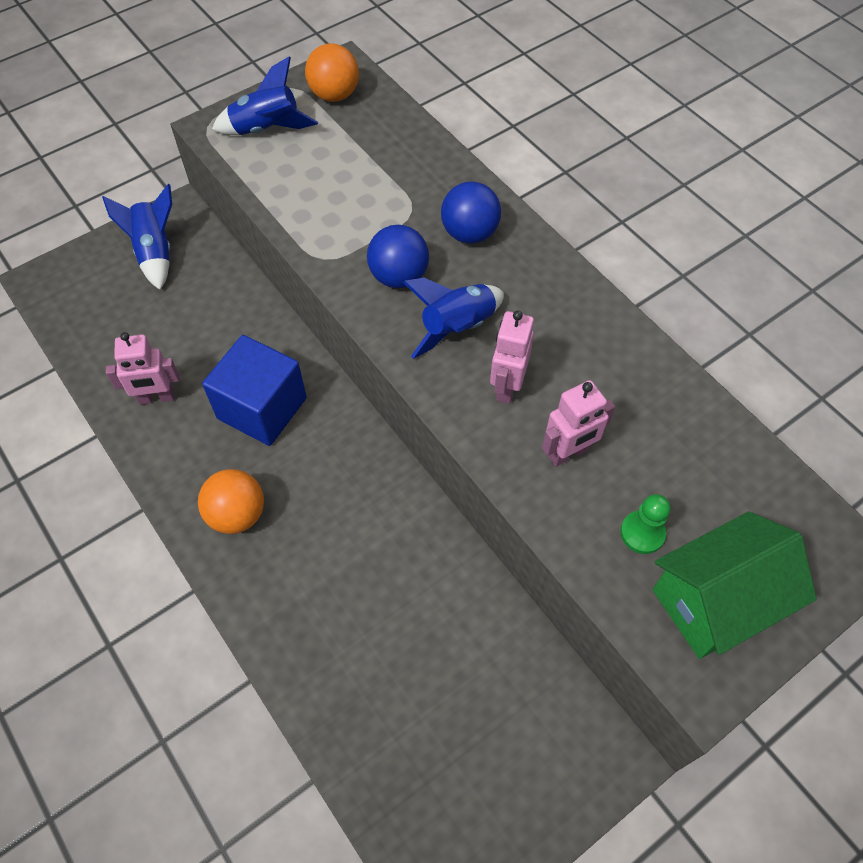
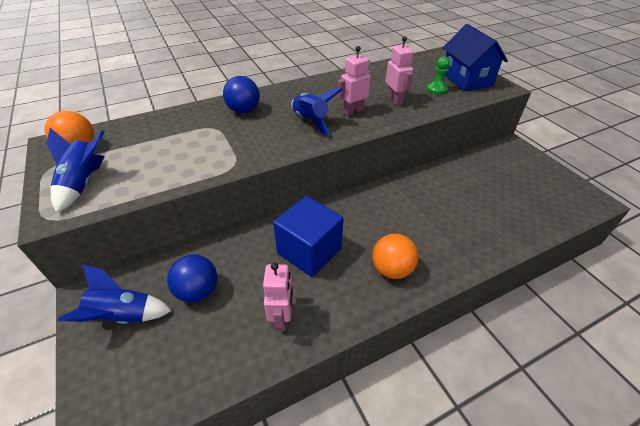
camera: 80 degrees left, 15 degrees down
blue ball [367,225,429,288] -> blue ball moved to [167,254,217,303]
pink robot [490,310,534,404] -> pink robot turned 120 degrees clockwise [337,46,372,116]
green house [653,512,817,659] -> blue house [443,24,508,91]

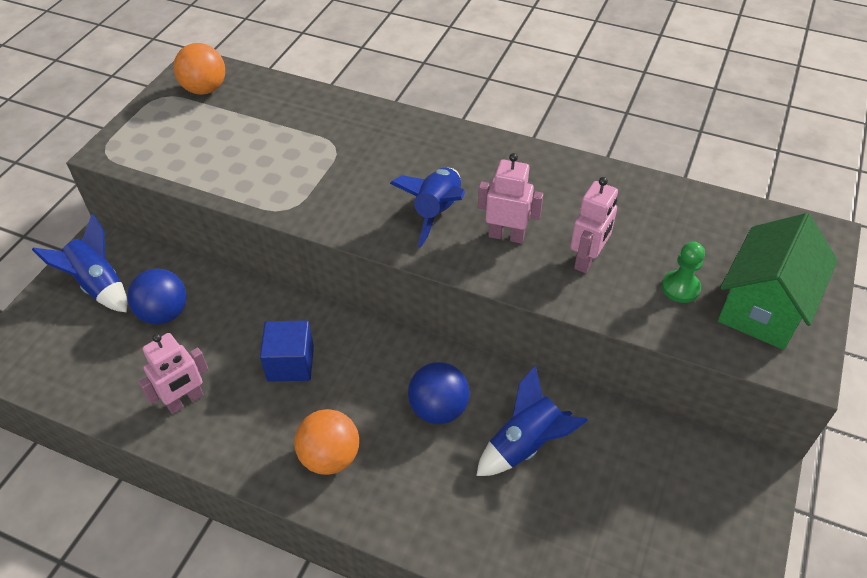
camera: 50 degrees right, 5 degrees up
blue rocket [46,128,105,213] -> blue rocket moved to [476,365,588,476]
blue ball [223,76,260,114] -> blue ball moved to [408,362,470,424]
blue cube [273,196,344,277] -> blue cube [260,320,314,382], size x0.67
blue house [443,24,508,91] -> green house [718,213,838,350]

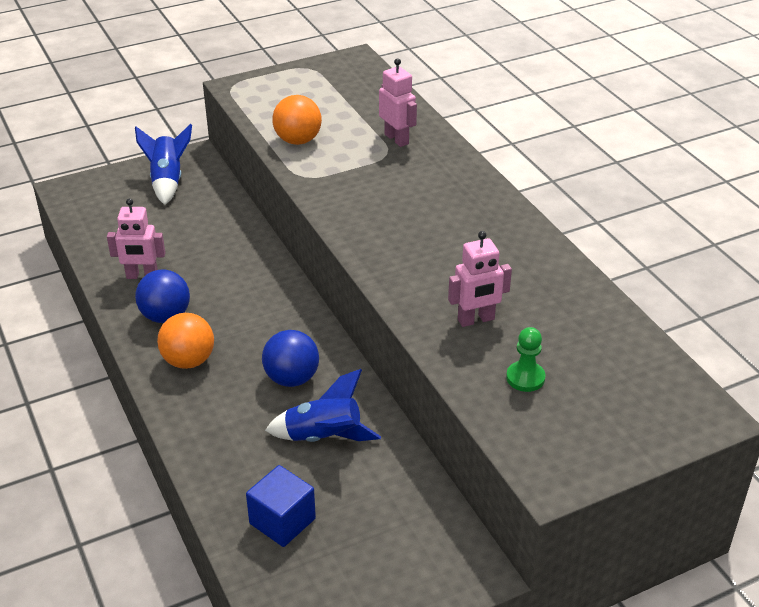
camera: 40 degrees right, 10 degrees down
blue ball [127,268,187,325] -> blue ball moved to [135,269,190,323]
orange ball [174,43,225,95] -> orange ball moved to [272,95,322,145]
blue cube [260,320,314,382] -> blue cube moved to [246,465,316,547]
blue rocket [390,168,465,247] -> none
pink robot [478,153,544,244] -> pink robot moved to [379,58,417,147]
green house [718,213,838,350] -> none

